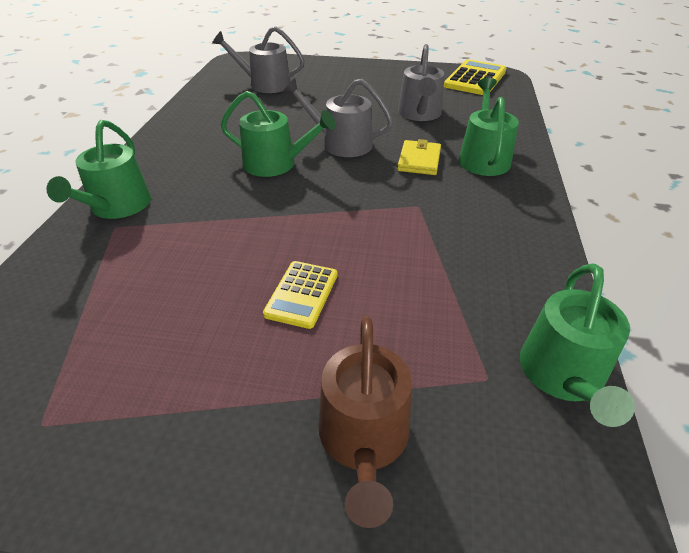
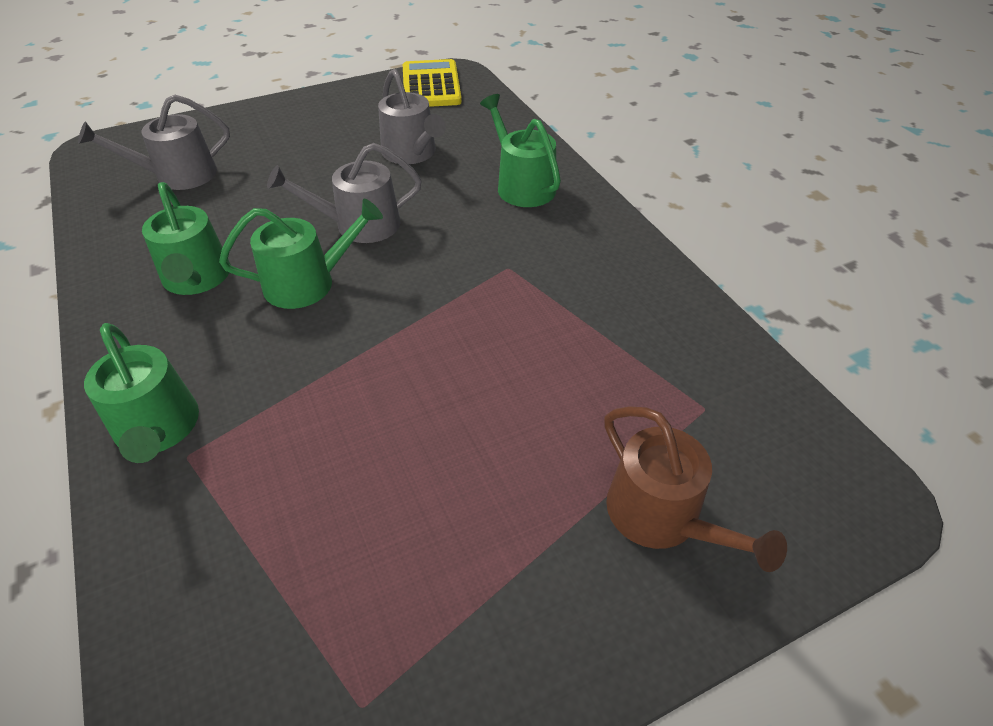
camera: 35 degrees left, 5 degrees up
yellow calculator [263,261,337,329] -> none
yellow wallet [397,139,441,175] -> none
green watering can [520,264,635,427] -> green watering can moved to [142,182,231,295]

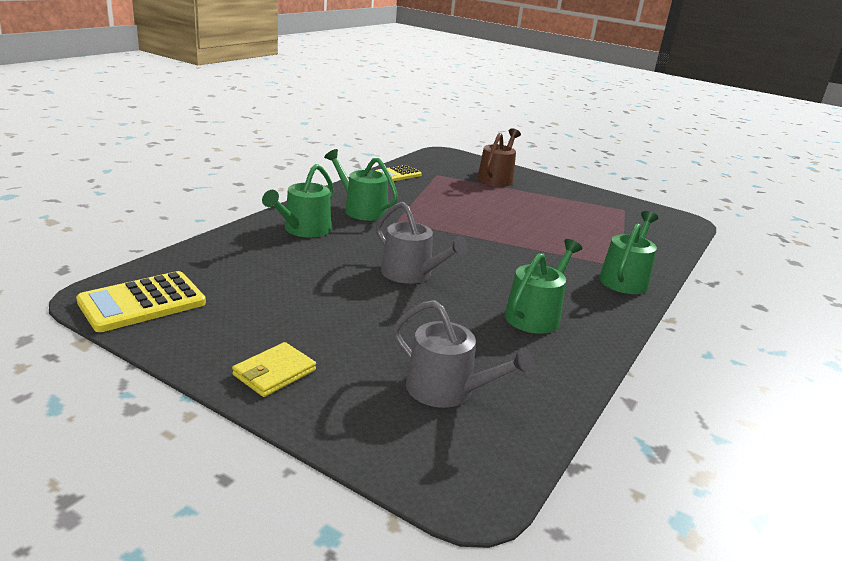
camera: 125 degrees left, 20 degrees down
green watering can [219,199,383,309] -> green watering can moved to [324,149,398,221]
grey watering can [378,69,446,164] -> none
none -> yellow wallet [232,342,316,397]
none -> yellow calculator [375,165,422,181]

